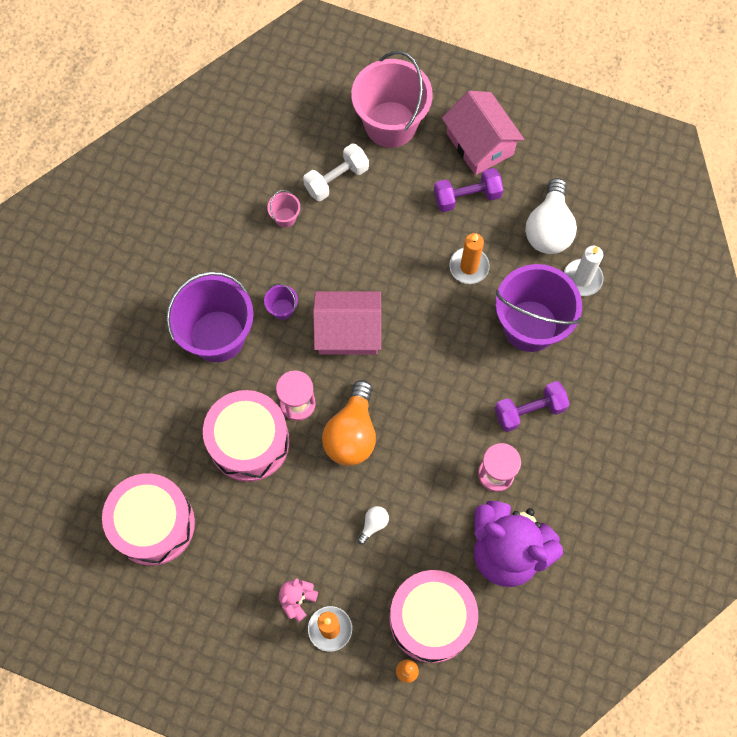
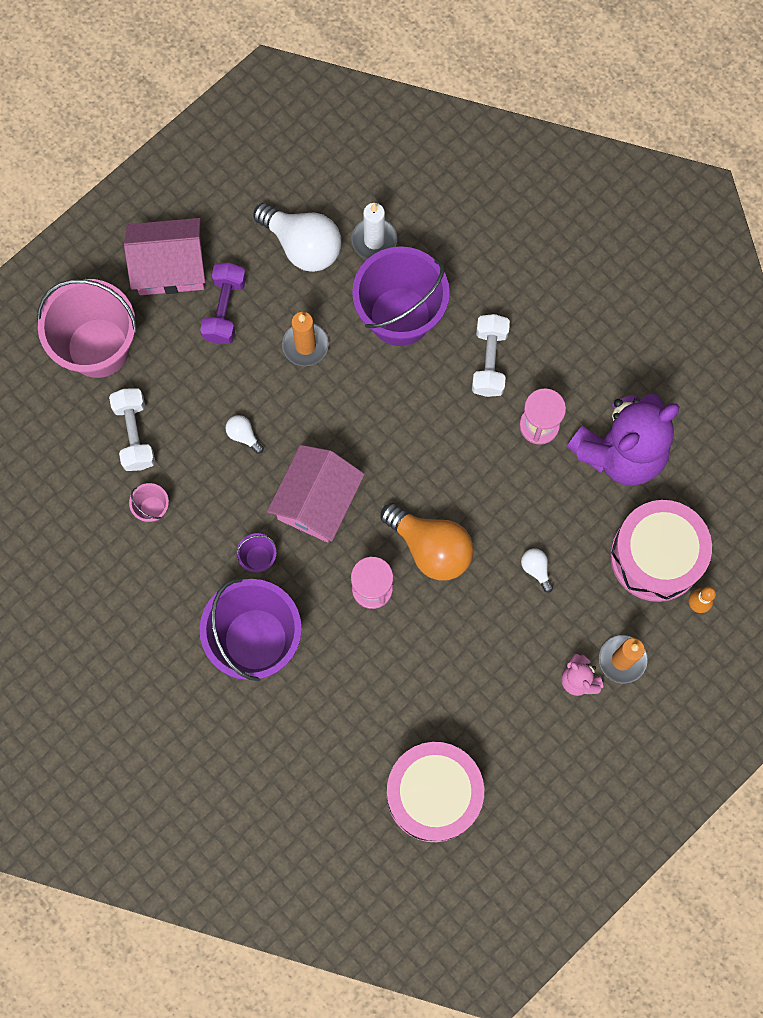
camera: 65 degrees left, 5 degrees up
pink drum [203,390,290,482] -> none
purple dumbbell [495,381,570,432] -> white dumbbell [472,314,510,397]
none -> white light bulb [225,415,264,454]

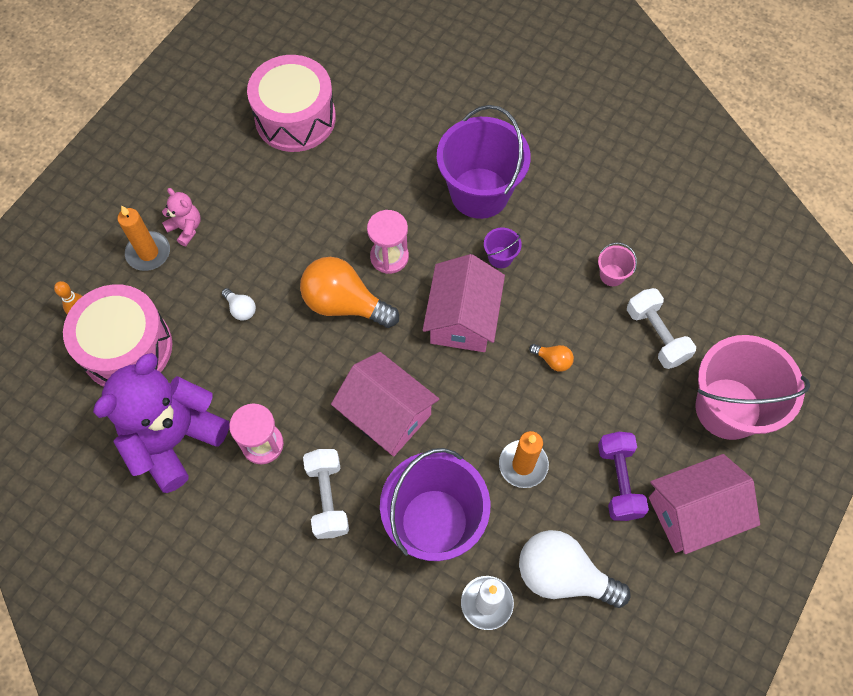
camera: 165 degrees right, 10 degrees down
white light bulb [225,415,264,454] -> orange light bulb [529,344,574,372]
none -> pink house [331,352,439,456]

